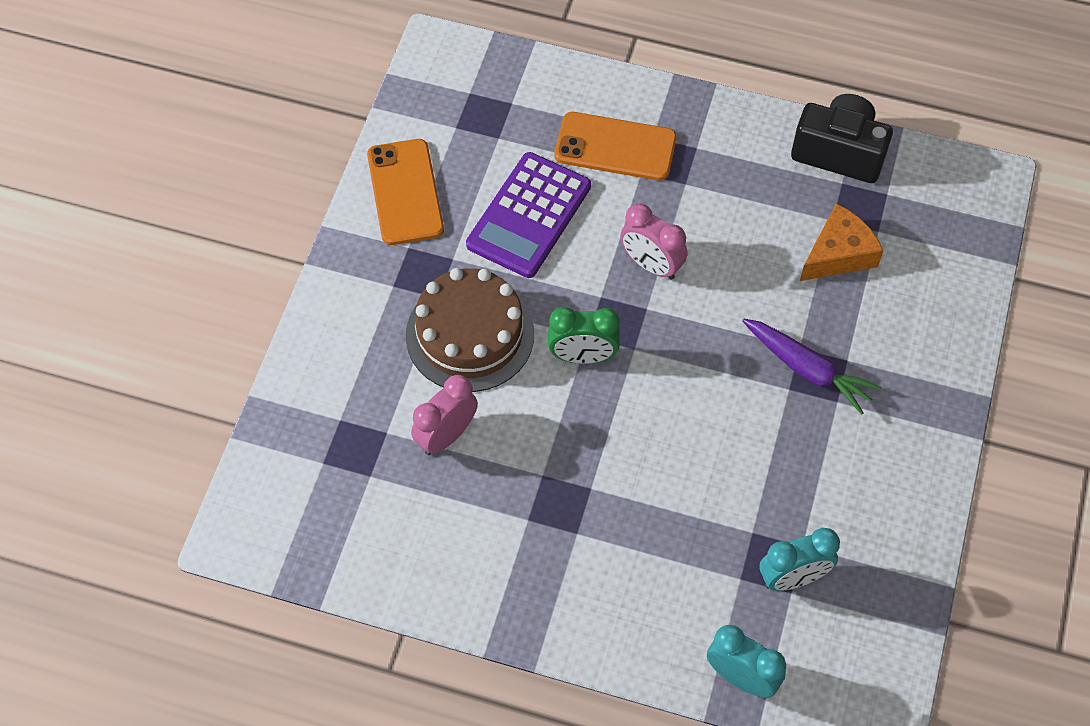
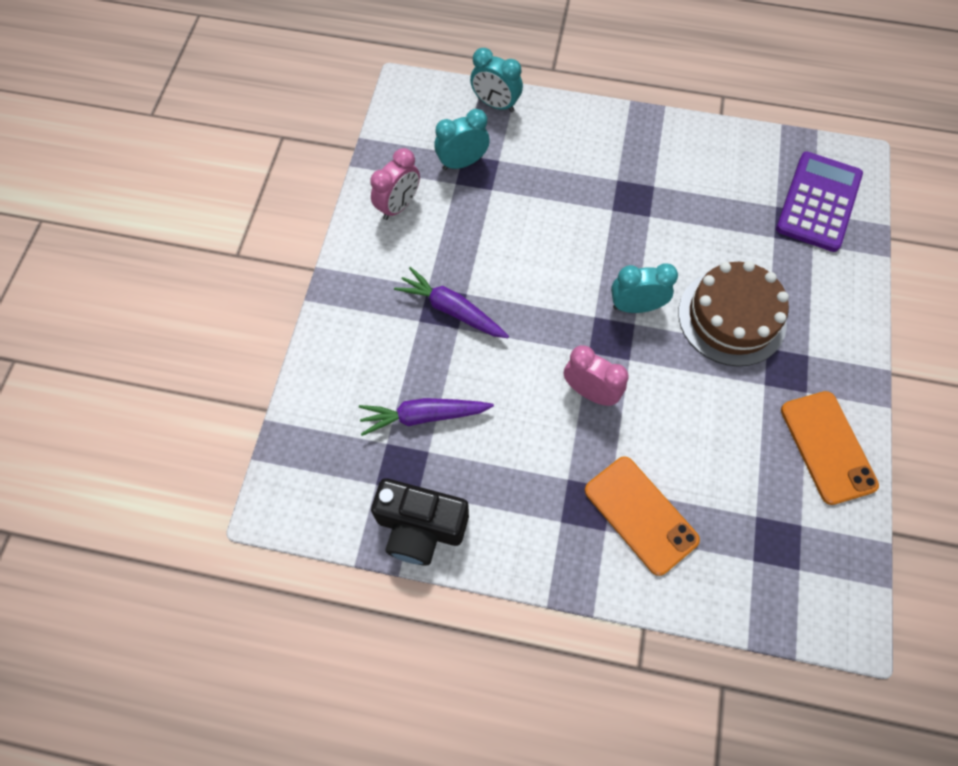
camera: 175 degrees right, 5 degrees up
pink clock [411,375,478,455] -> pink clock moved to [370,148,420,220]
purple calculator [466,152,591,278] -> purple calculator moved to [776,152,863,252]
green clock [548,307,620,364] -> turquoise clock [611,263,678,313]
orange phone [555,112,677,181] -> orange phone turned 45 degrees clockwise [585,456,700,576]
orange cheese [800,204,883,281] -> purple carrot [359,398,494,436]

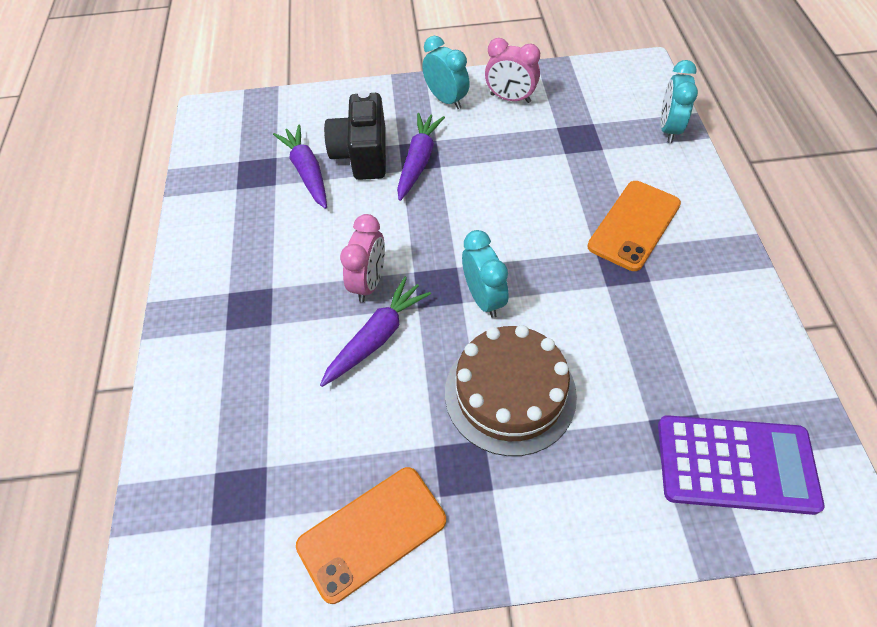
camera: 75 degrees right, 10 degrees down
black camera [371,478,469,566] -> black camera moved to [324,90,386,180]
turquoise clock [434,109,490,170] -> turquoise clock moved to [422,36,470,109]
orange phone [585,456,700,576] -> orange phone moved to [588,181,681,271]
none -> purple carrot [320,277,431,387]

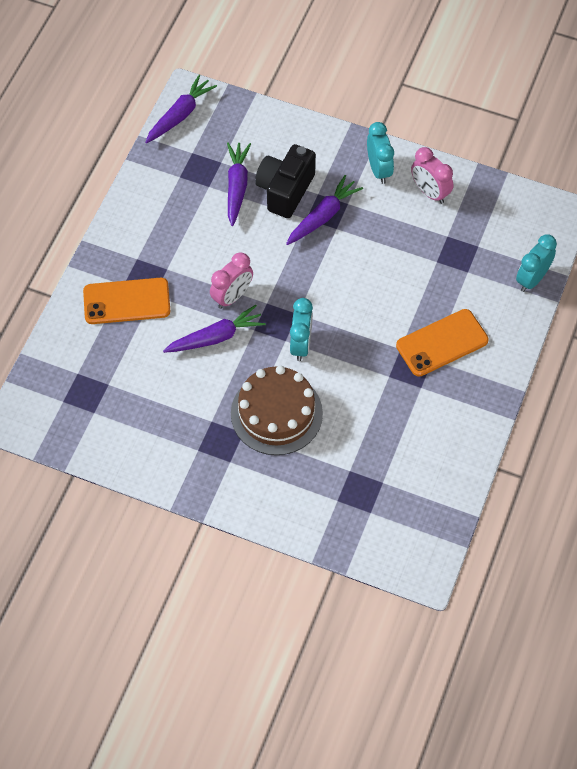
camera: 25 degrees right, 5 degrees up
orange phone [296,467,446,604] -> orange phone moved to [83,278,170,324]
purple calculator [658,415,824,515] -> none
none -> purple carrot [145,75,217,143]

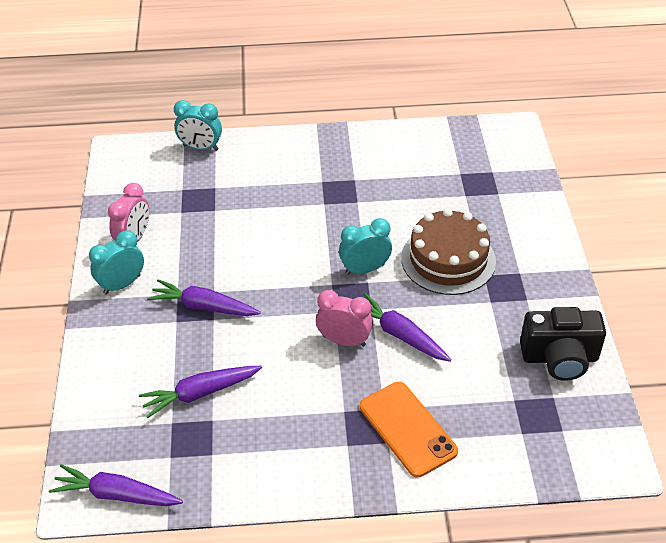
camera: 115 degrees left, 15 degrees down
black camera [255,144,316,218] -> black camera moved to [520,307,606,381]
orange phone [396,309,489,377] -> none

